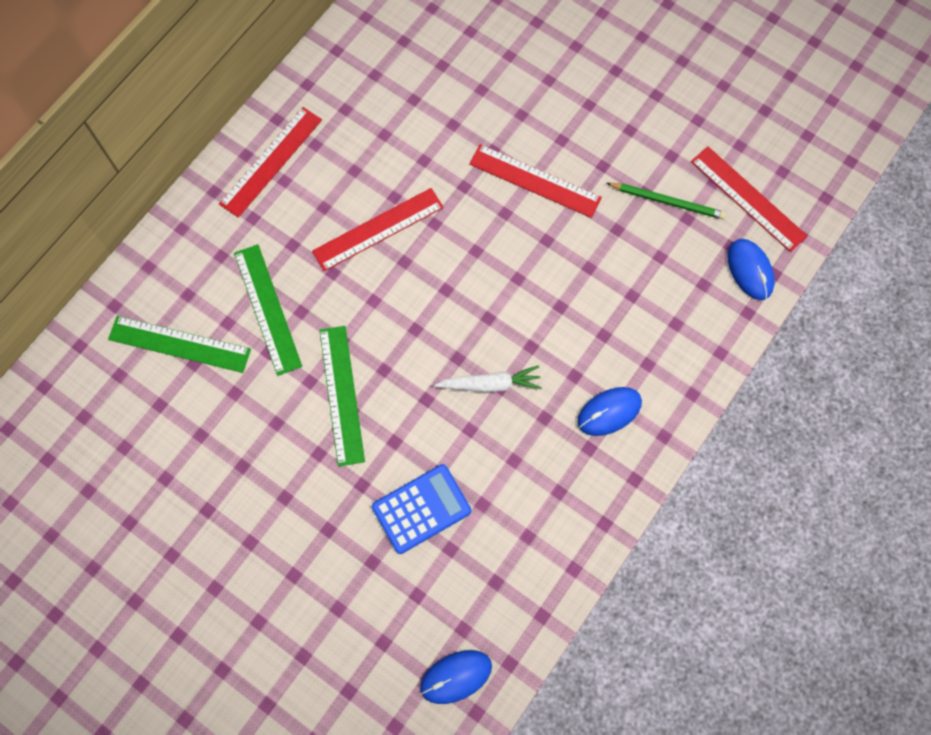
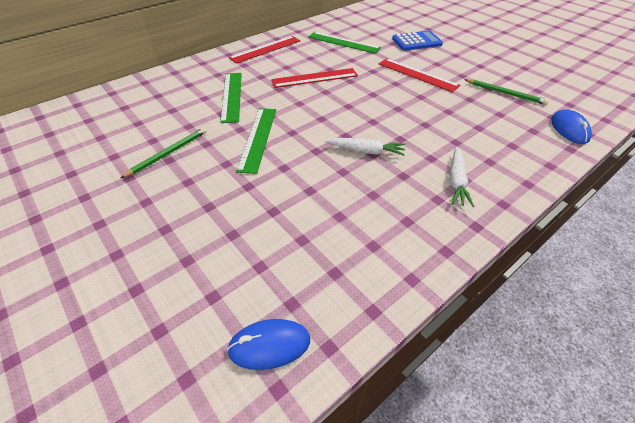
camera: 15 degrees right, 25 degrees down
green ruler [108,316,251,373] -> green ruler moved to [308,32,381,54]
blue calculator [372,464,471,554] -> blue calculator moved to [392,31,443,51]
blue mouse [577,387,642,436] -> white carrot [450,147,474,207]
red ruler [691,146,807,252] -> none
none -> green pencil [121,128,206,178]

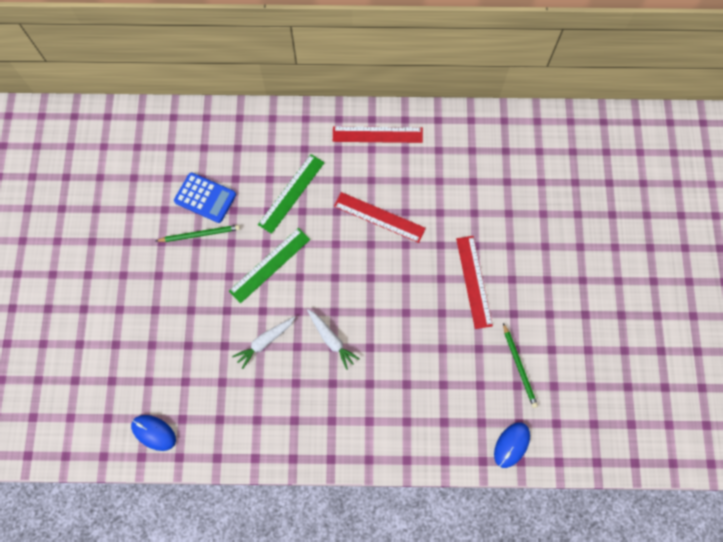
camera: 40 degrees right, 25 degrees up
green ruler [308,32,381,54] -> none
blue calculator [392,31,443,51] -> blue calculator moved to [174,172,236,223]
white carrot [450,147,474,207] -> white carrot moved to [232,317,295,369]

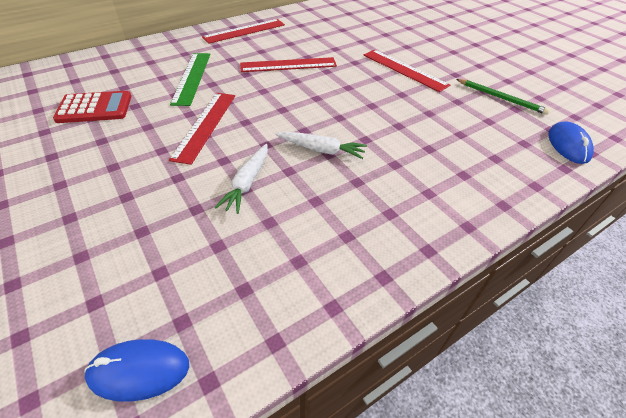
camera: 35 degrees left, 25 degrees down
green pencil [156,225,240,242] -> none
blue calculator [174,172,236,223] -> red calculator [53,91,131,123]
green ruler [229,228,310,303] -> red ruler [169,93,235,165]

